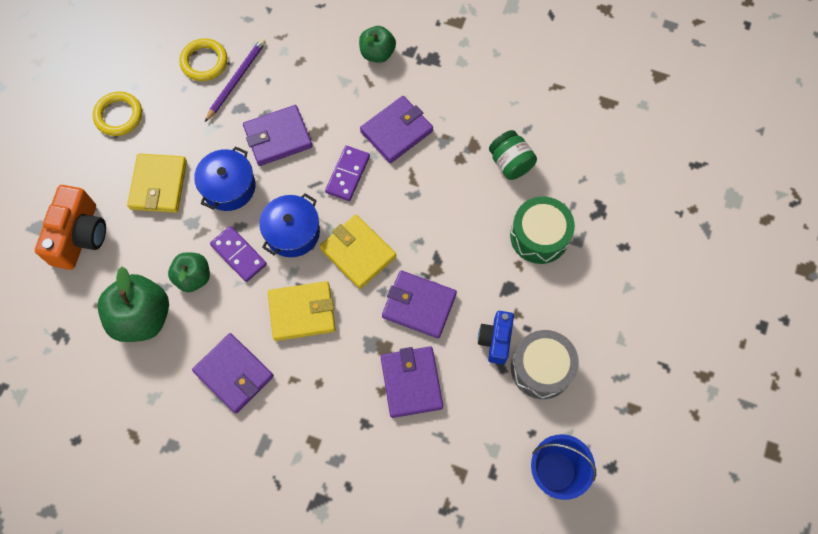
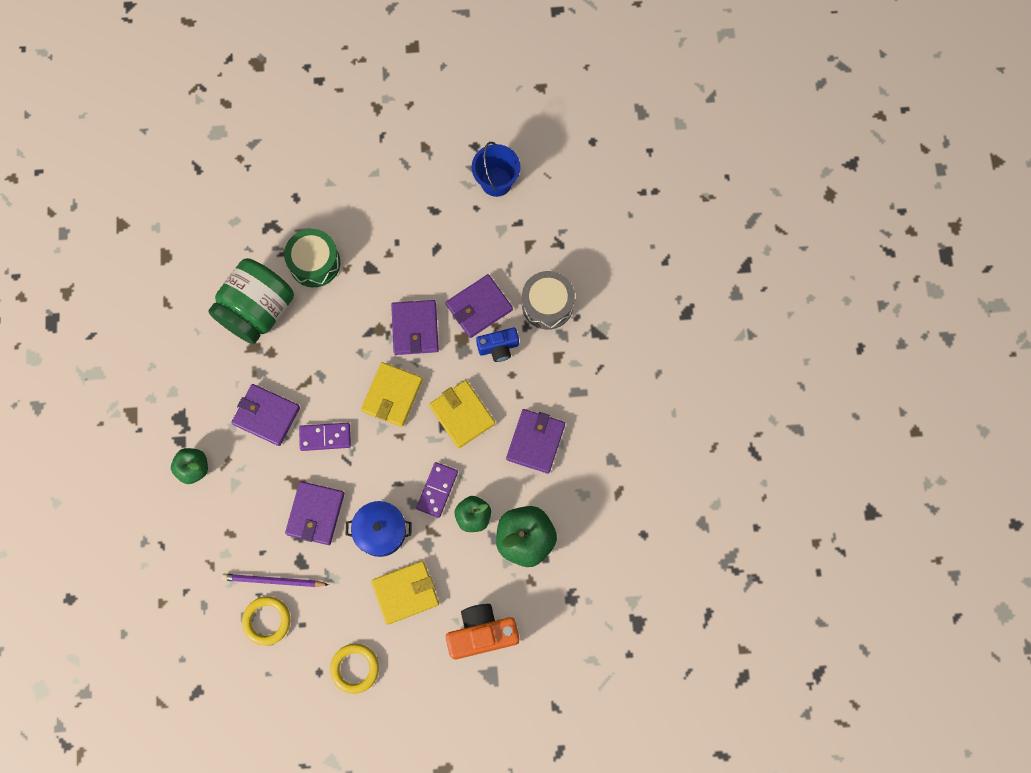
camera: 115 degrees left, 5 degrees up
purple wallet [243,105,313,166] -> purple wallet turned 60 degrees clockwise [285,481,344,545]
blue pot [259,193,320,257] -> none
blue camera [478,311,514,365] -> blue camera moved to [476,328,519,362]
green jar [489,130,537,180] -> green jar [208,258,294,344], size x1.90
grey drum [511,330,579,399] -> grey drum moved to [522,271,575,330]

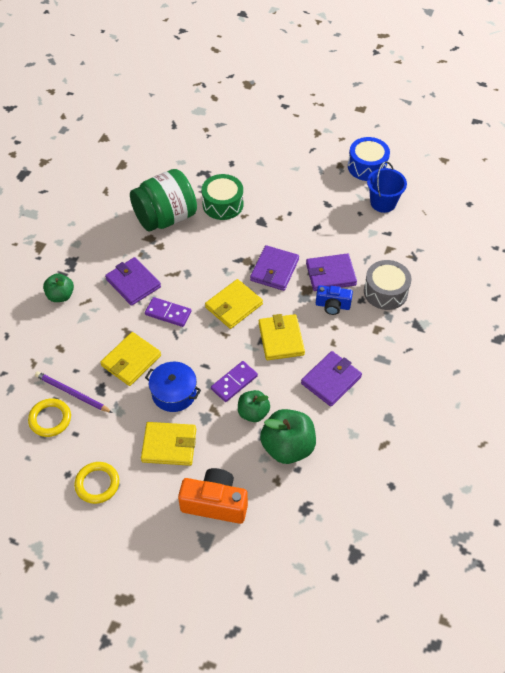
camera: 25 degrees right, 20 degrees down
purple wallet [285,481,344,545] -> yellow wallet [100,332,161,386]
none -> blue drum [348,137,390,181]

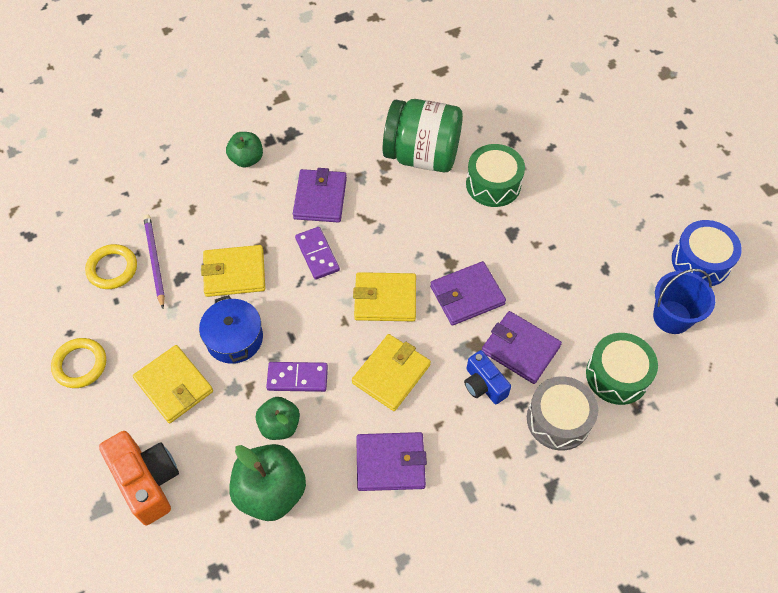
camera: 45 degrees right, 5 degrees up
none -> green drum [586,333,658,405]

